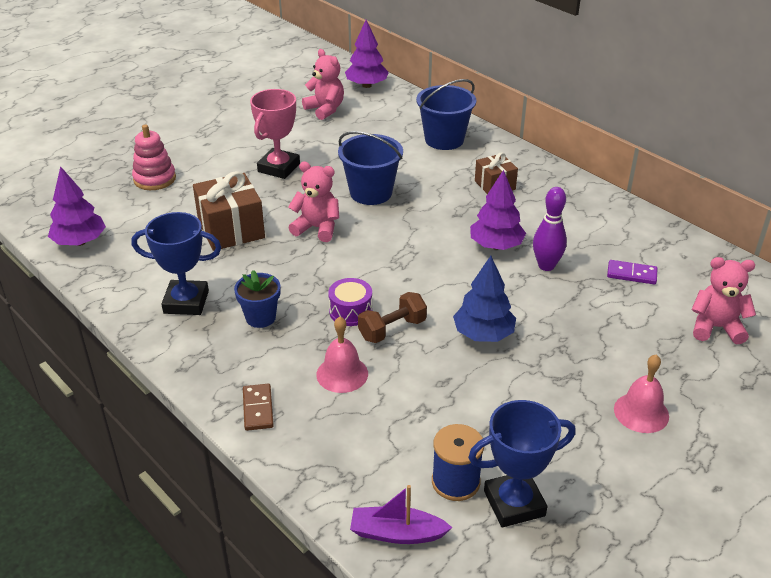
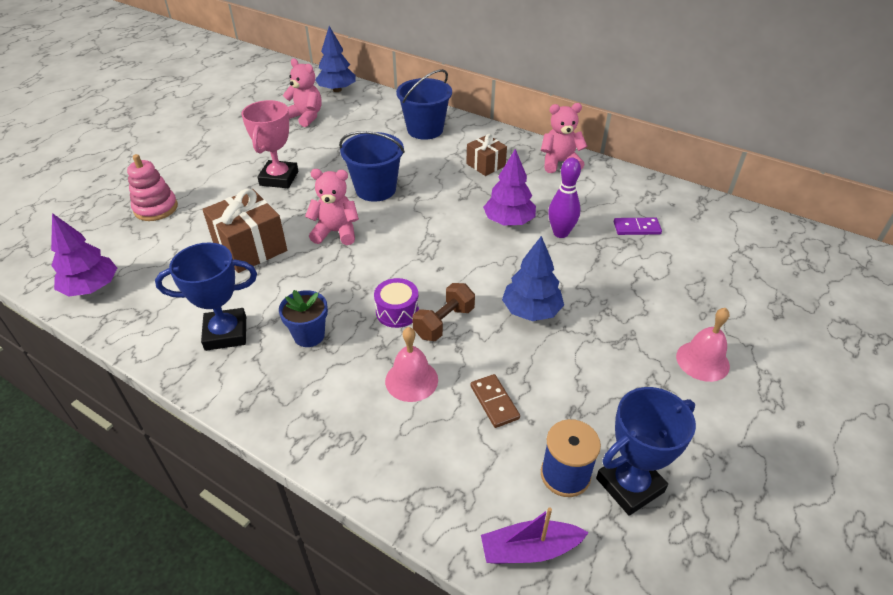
camera: 15 degrees left, 5 degrees up
brown domino [243,384,274,431] -> brown domino moved to [471,374,520,428]
purple tree [345,20,389,88] -> blue tree [315,26,356,92]
pink teddy bear [692,257,756,344] -> pink teddy bear moved to [541,103,587,173]

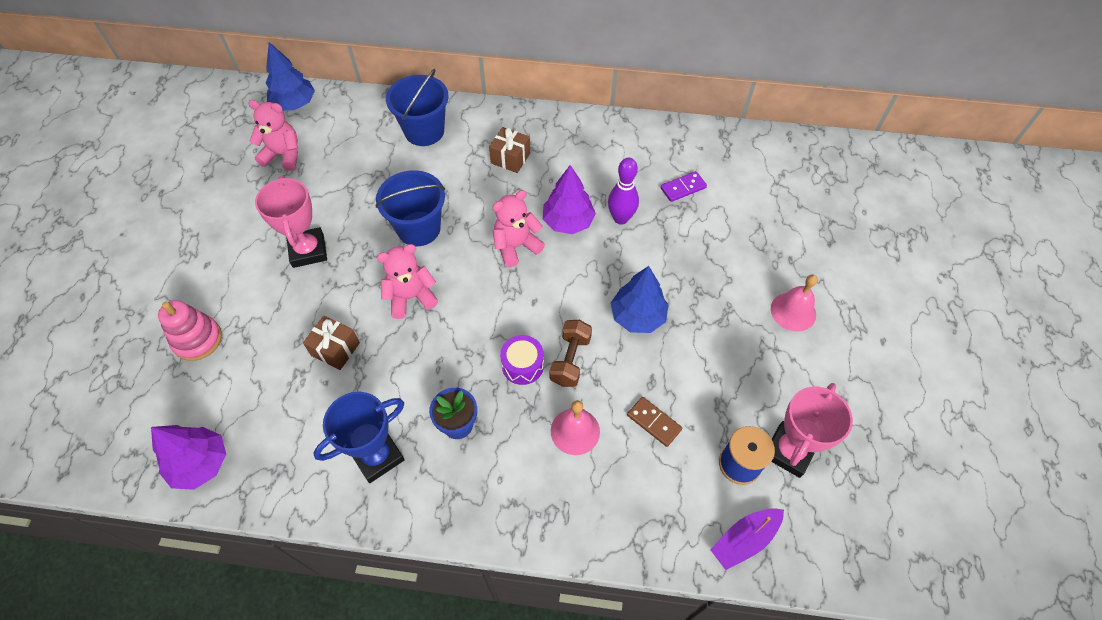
camera: 25 degrees left, 15 degrees up
brown gift [202,189,287,273] -> brown gift [303,316,360,370], size x0.60
pink teddy bear [541,103,587,173] -> pink teddy bear moved to [493,190,545,267]
blue trophy [596,387,696,516] -> pink trophy [771,383,853,478]

